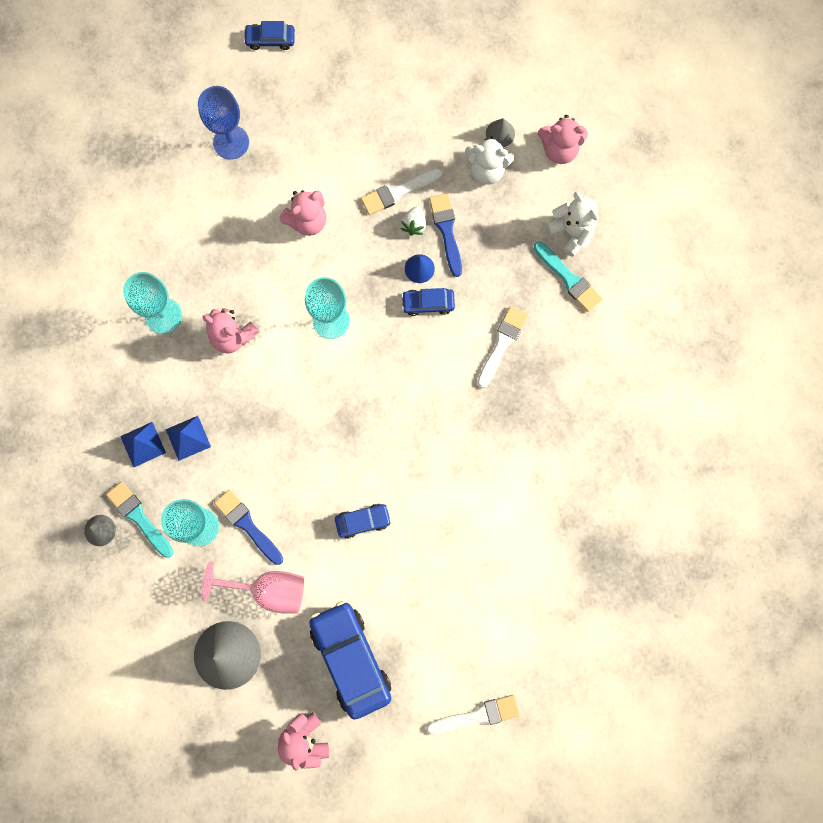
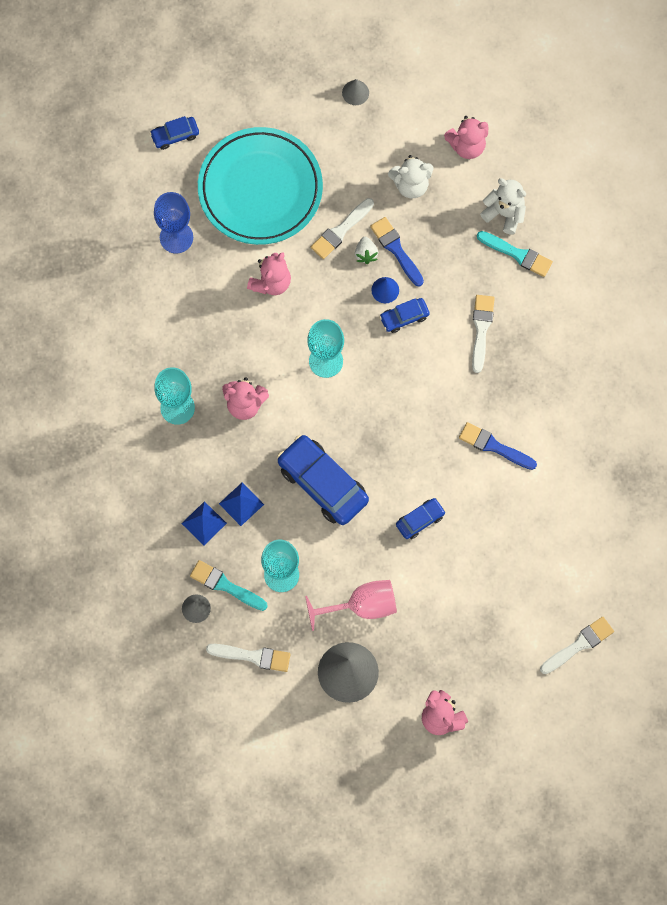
camera: 20 degrees left, 5 degrees down
blue brush [214,490,283,565] -> blue brush moved to [459,422,537,470]
blue car [309,601,391,720] -> blue car moved to [277,435,369,525]
grey cone [486,118,515,147] -> grey cone moved to [342,79,369,105]
none -> turquoise plate [198,127,323,245]
none -> white brush [206,644,291,672]

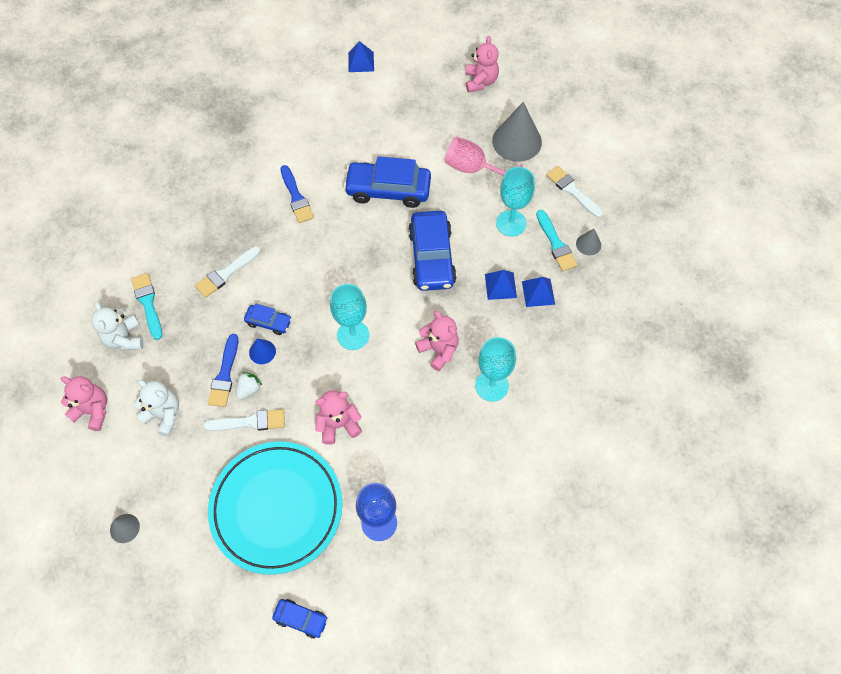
camera: 140 degrees left, 10 degrees down
blue car [396,498,446,539] -> blue car [344,156,431,208], size x1.98
white brush [540,617,614,674] -> blue pyramid [348,41,374,72]

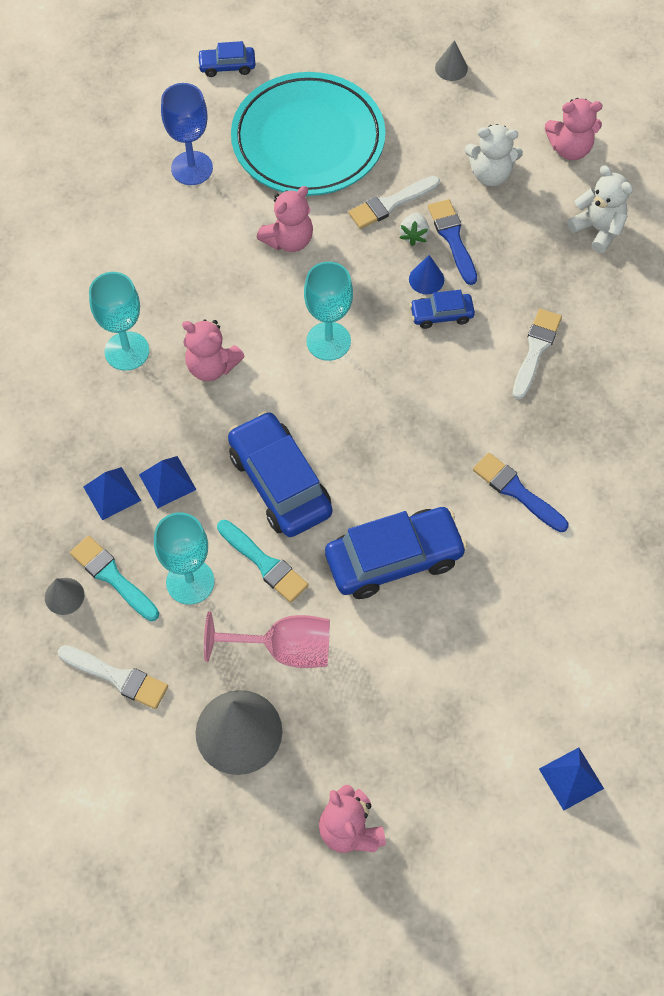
camera: 155 degrees right, 0 degrees up
turquoise brush [131,273,162,340] -> turquoise brush moved to [217,520,309,603]

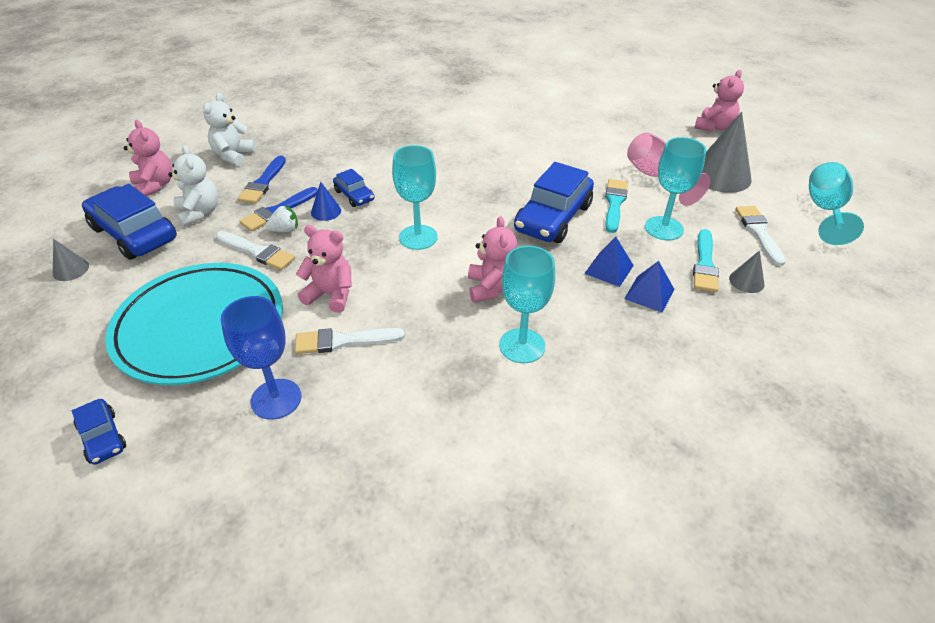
camera: 120 degrees left, 20 degrees down
blue car [325,507,467,599] -> blue car moved to [82,184,177,260]
blue brush [473,453,568,532] -> blue brush moved to [238,155,286,204]
white brush [512,309,562,400] -> white brush moved to [295,328,405,354]
blue pyramid [539,748,604,811] -> none
none -> turquoise goblet [809,162,864,245]

